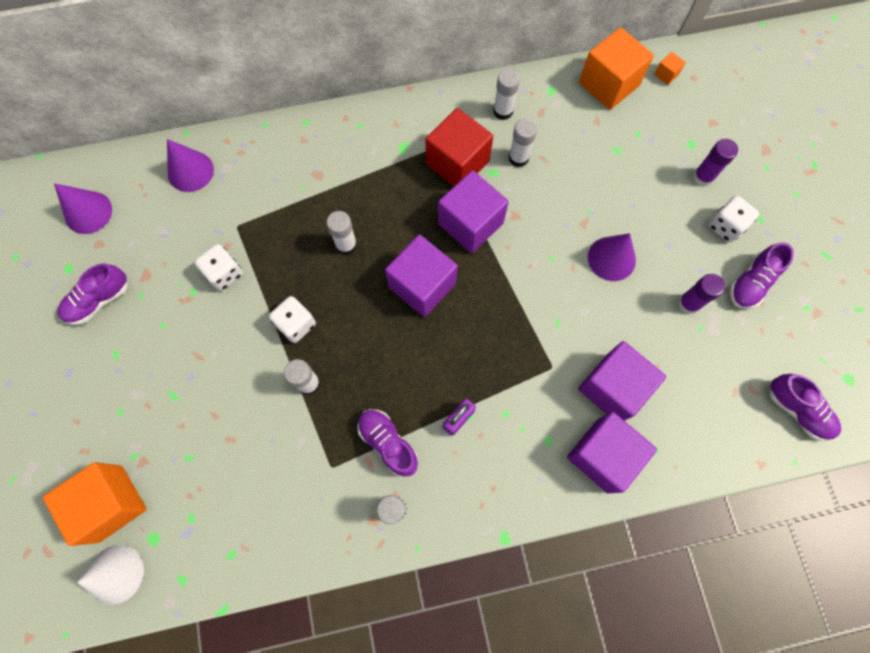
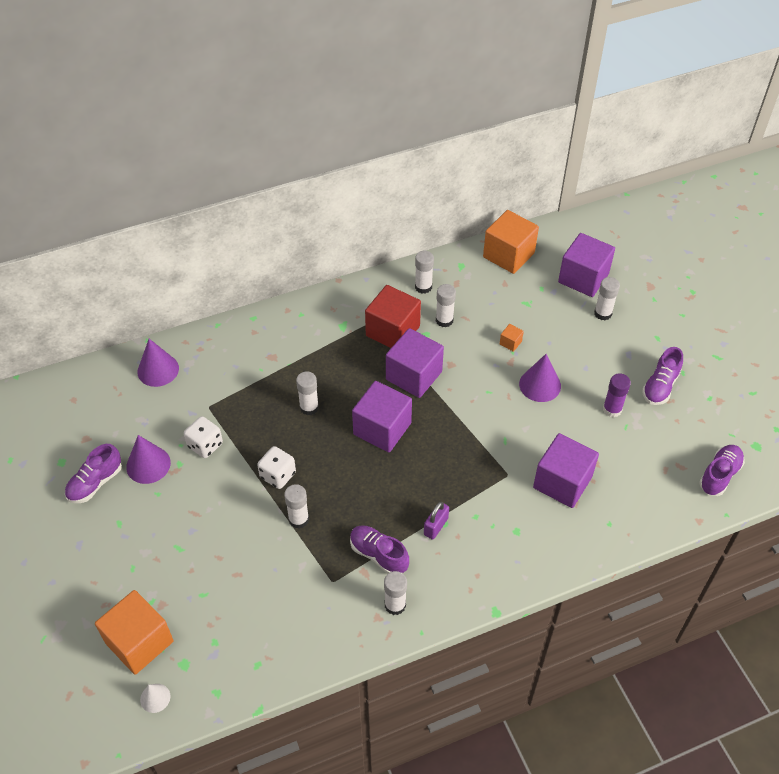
camera: 10 degrees left, 20 degrees down
purple cone [54,183,112,234] -> purple cone moved to [126,435,171,484]
white cone [77,545,144,604] -> white cone [140,684,170,713], size x0.59
purple cube [567,412,657,494] -> purple cube moved to [558,233,615,297]
orange cube [654,52,686,85] -> orange cube moved to [500,324,524,352]
purple glue stick [693,139,738,187] -> white glue stick [594,277,620,320]
white dice [708,196,759,242] -> none
purple shoe [769,374,841,441] -> purple shoe turned 90 degrees counterclockwise [699,445,745,496]

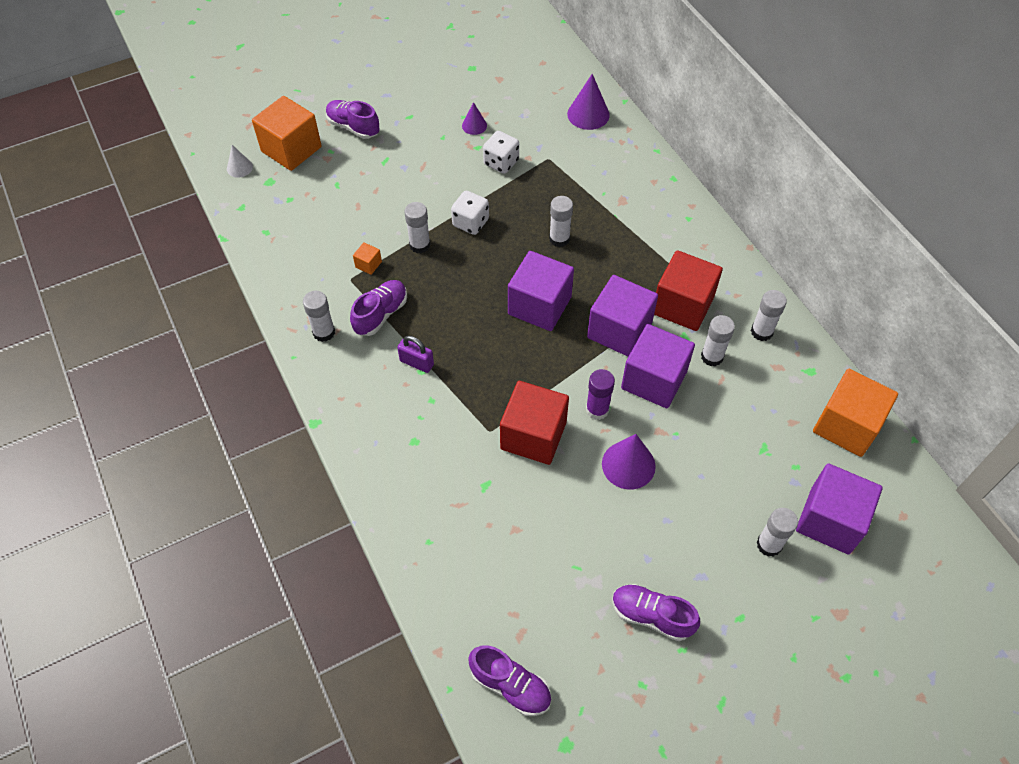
camera: 85 degrees right, 5 degrees up
purple shoe [65,444,122,503] -> purple shoe moved to [326,100,379,139]
purple cone [126,435,171,484] -> purple cone [462,102,487,135], size x0.59
orange cube [500,324,524,352] -> orange cube moved to [353,242,382,275]
purple cube [533,433,599,508] -> purple cube moved to [621,324,695,408]
purple glue stick [603,373,631,417] -> purple glue stick moved to [586,369,615,420]
none -> red cube [500,381,569,465]

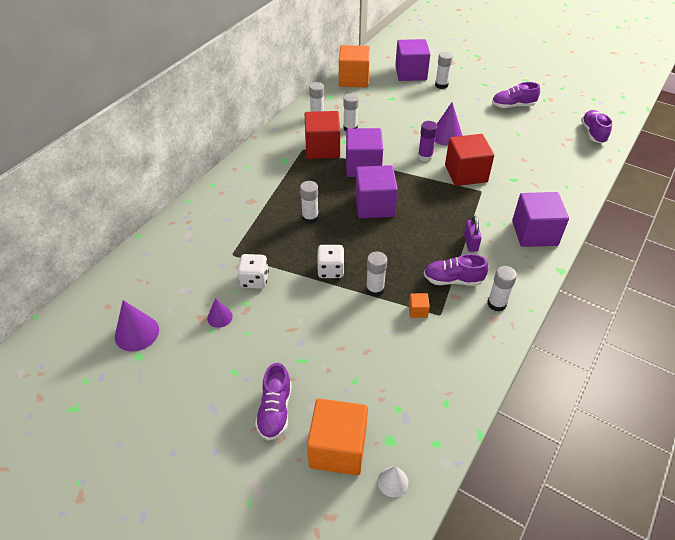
camera: 120 degrees left, 10 degrees down
purple cone [567,74,610,130] -> purple cone moved to [115,300,159,352]
purple shoe [612,584,700,641] -> purple shoe turned 90 degrees clockwise [492,82,540,108]
purple cube [621,324,695,408] -> purple cube moved to [512,192,569,247]

